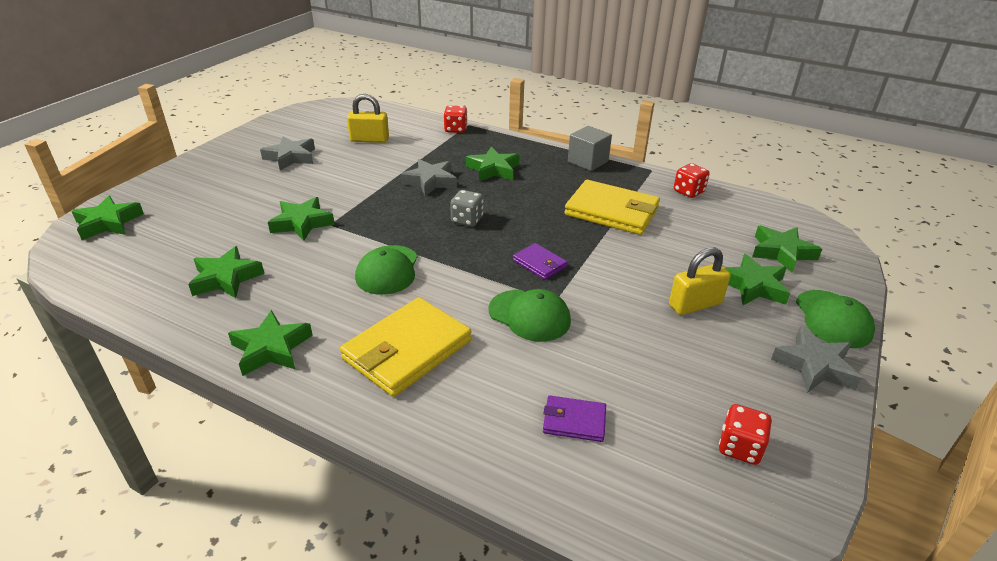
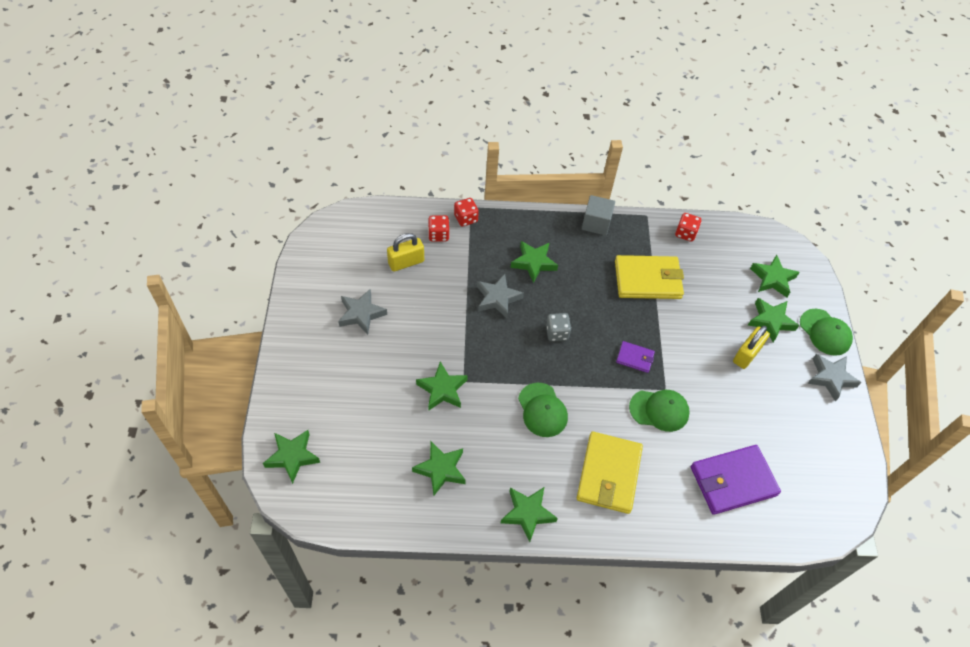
camera: 30 degrees left, 20 degrees up
purple wallet [543,395,606,442] -> purple wallet [691,445,781,515], size x2.00
red dice [719,404,772,465] -> red dice moved to [428,215,450,242]

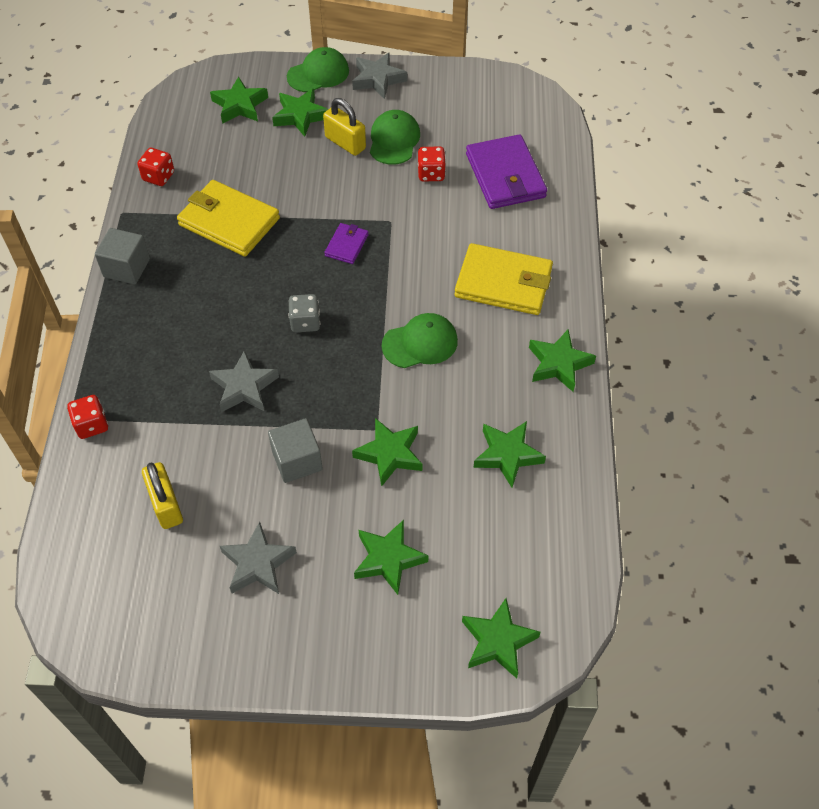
camera: 85 degrees left, 0 degrees up
red dice [428,215,450,242] -> red dice moved to [418,146,446,182]
green star [511,241,558,283] -> green star moved to [354,520,428,595]
yellow wallet [615,255,684,299] -> yellow wallet turned 60 degrees counterclockwise [177,180,280,257]
green cap [629,390,690,432] -> green cap moved to [370,110,420,165]
none -> grey cube [268,418,323,483]

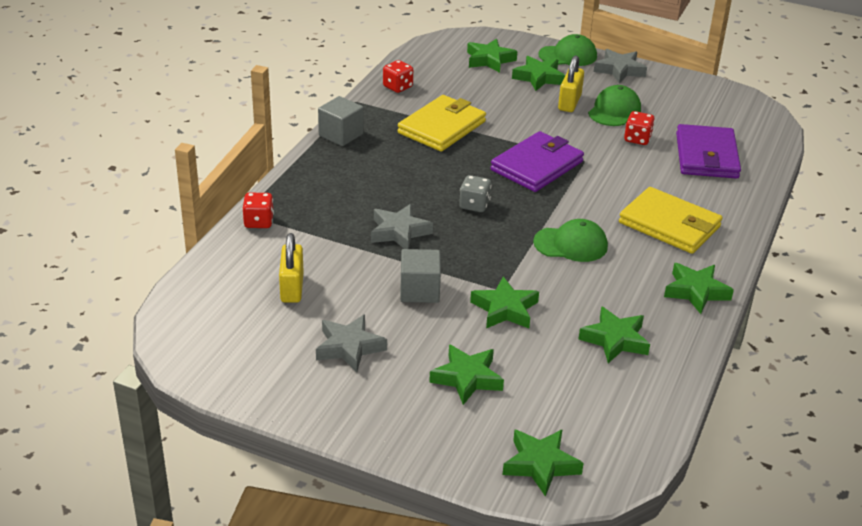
camera: 20 degrees right, 20 degrees down
yellow wallet [177,180,280,257] -> yellow wallet turned 75 degrees clockwise [398,95,486,151]
yellow padlock [323,98,366,156] -> yellow padlock turned 45 degrees clockwise [558,55,584,112]
purple wallet [324,223,369,264] -> purple wallet [490,131,584,192], size x2.00

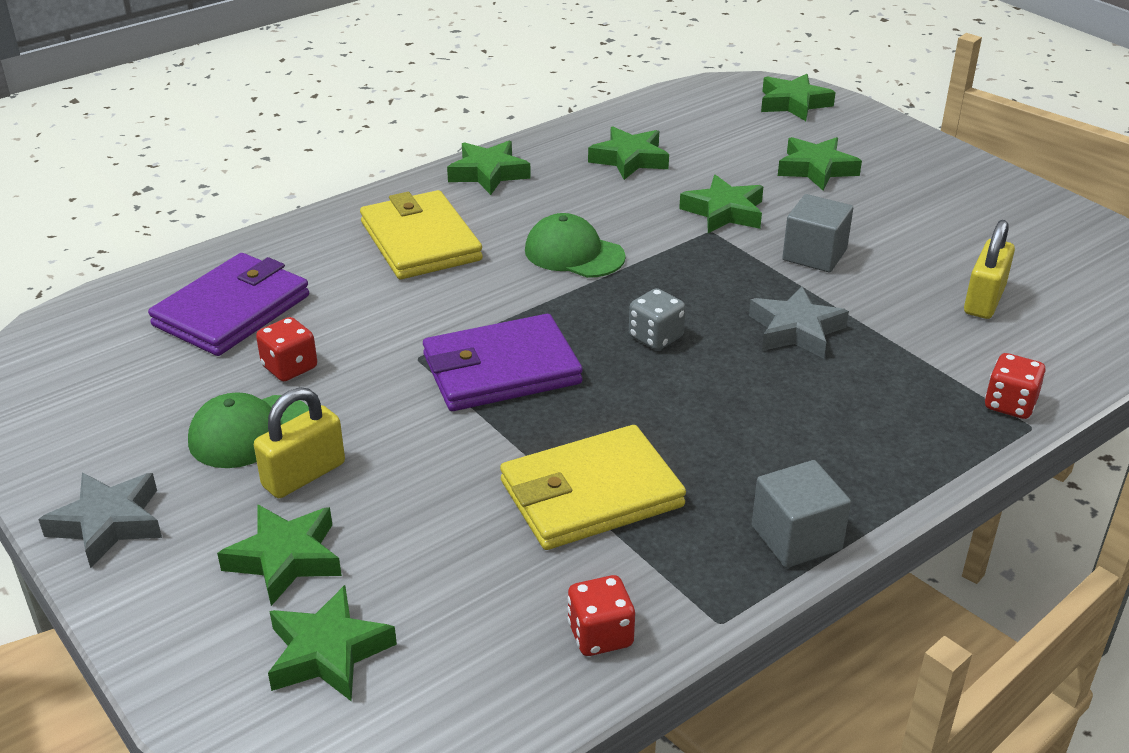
camera: 150 degrees left, 0 degrees up
grey star [316,314,387,372] -> none
green cap [538,34,597,66] -> none

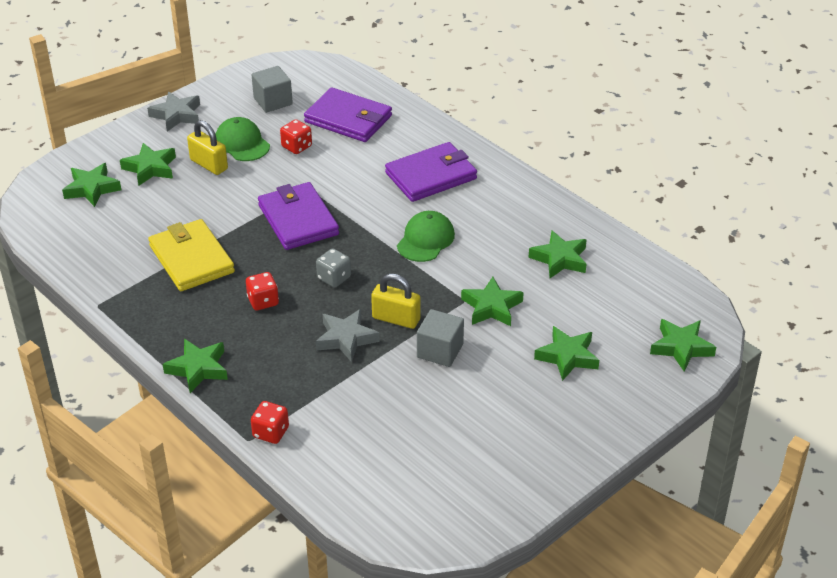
camera: 85 degrees right, 5 degrees up
yellow wallet [360,190,483,279] -> purple wallet [385,142,477,202]
green star [447,141,531,195] -> green star moved to [163,339,228,393]
red dice [567,575,635,656] -> red dice moved to [246,272,279,310]
grey cube [752,460,851,568] -> grey cube moved to [251,66,293,113]
yellow padlock [964,220,1015,319] -> yellow padlock moved to [371,273,420,329]

